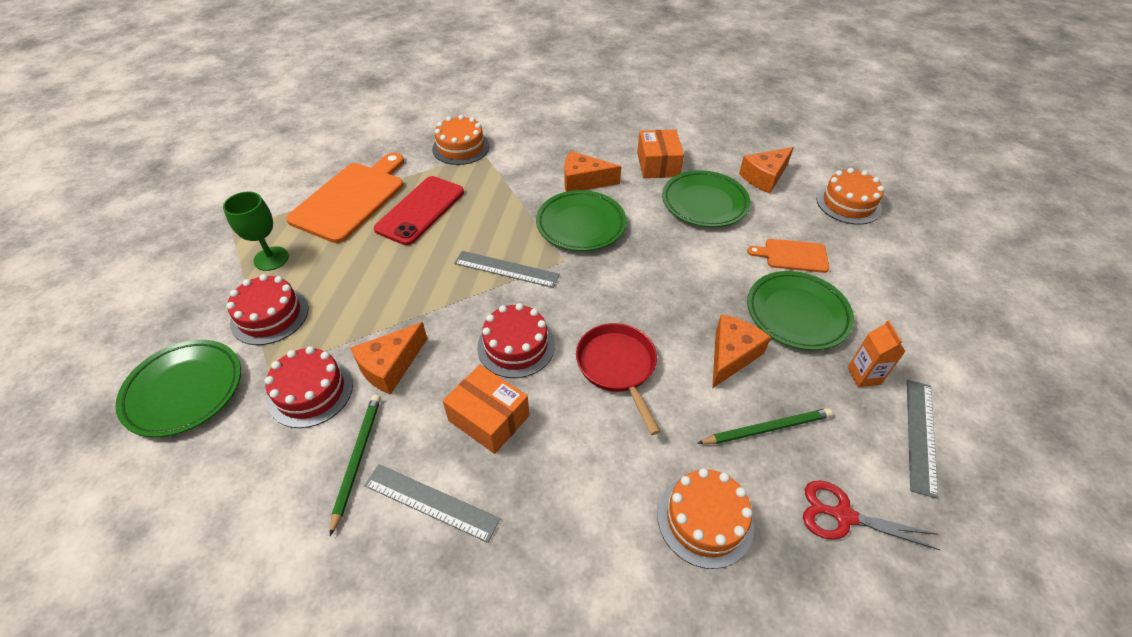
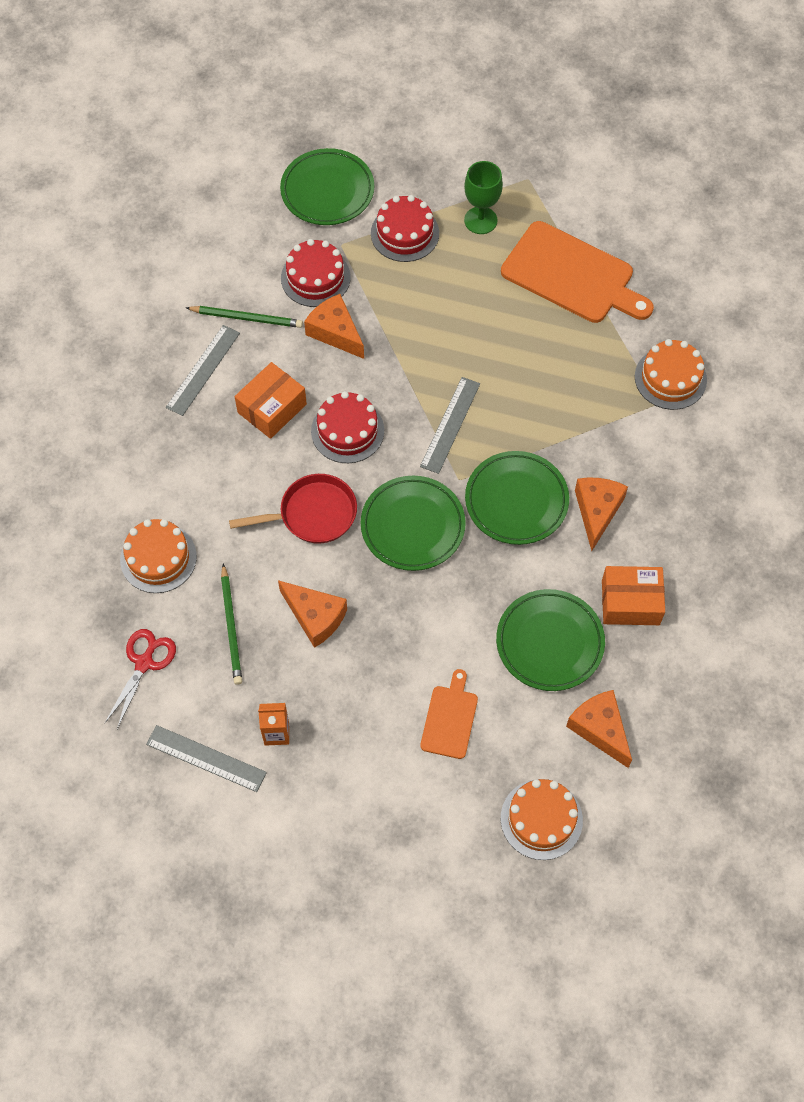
camera: 95 degrees right, 15 degrees up
red phone [374,176,464,245] -> none
green plate [747,271,854,350] -> green plate moved to [361,476,466,571]

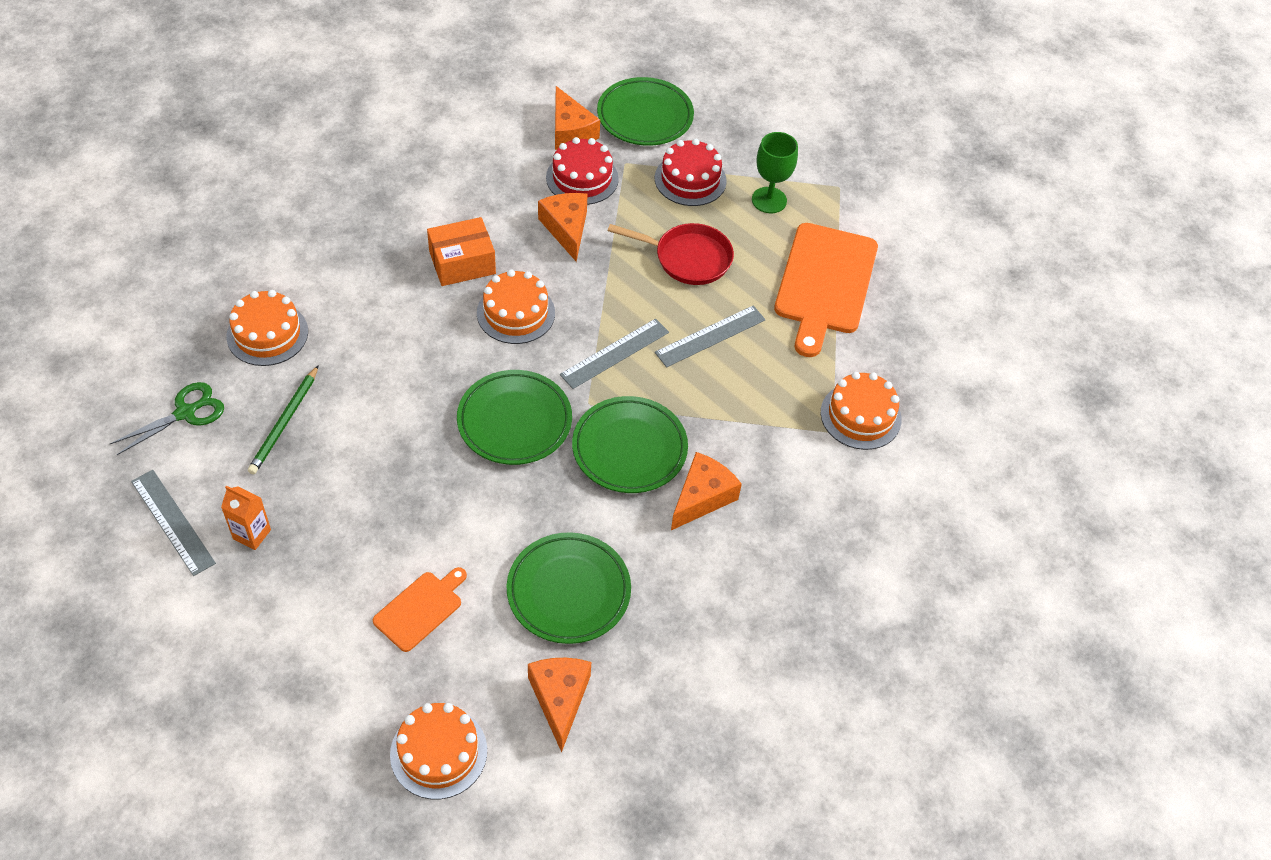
camera: 25 degrees right, 10 degrees down
red scissors [104,629,176,729] -> green scissors [110,382,224,455]
grey ruler [166,325,240,416] -> grey ruler moved to [655,305,766,367]
green pencil [186,306,303,328] -> none
red pan [229,474,357,544] -> red pan moved to [608,223,734,285]
orange cheese [278,580,347,648] -> orange cheese moved to [555,86,600,150]
red cake [311,391,384,463] -> orange cake [477,269,555,344]
orange cutting board [501,221,654,323] -> orange cutting board turned 45 degrees clockwise [774,223,878,357]
orange box [602,566,665,625] -> none

